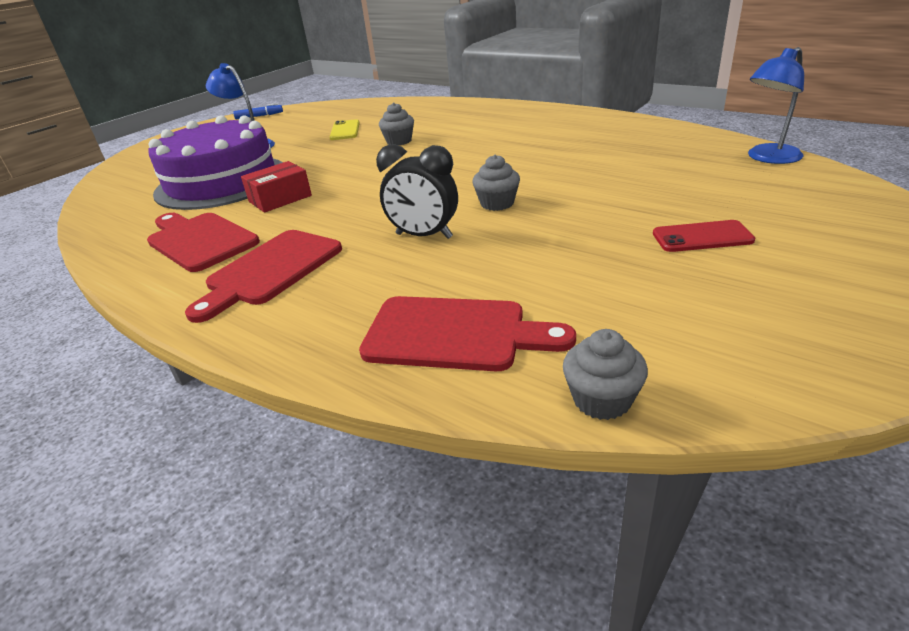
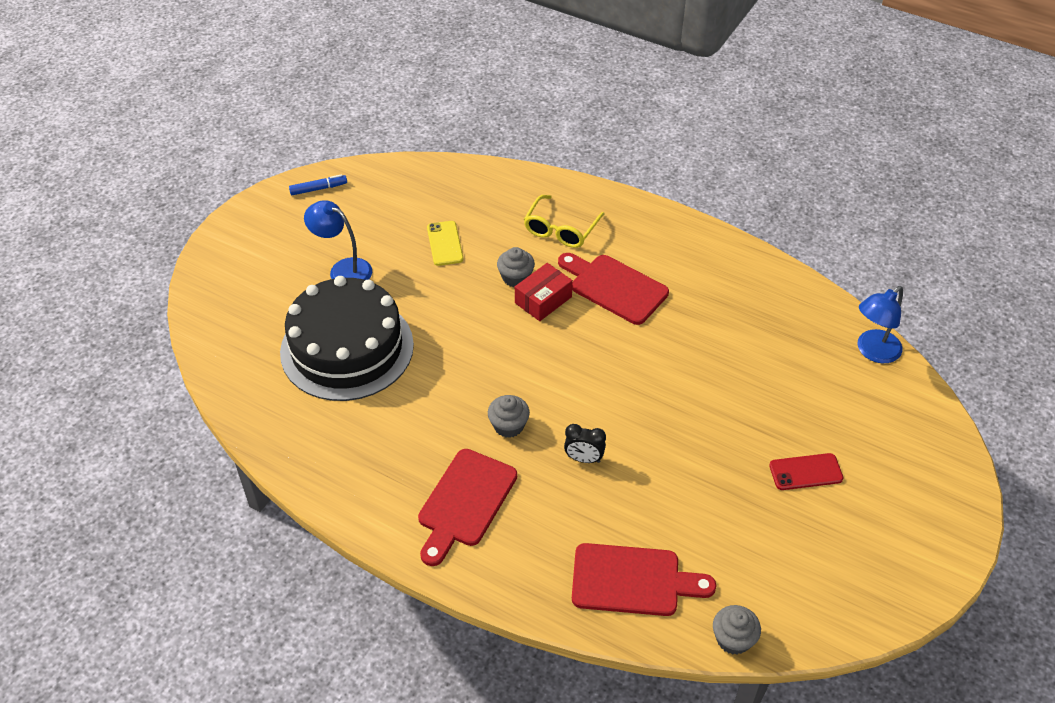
camera: 10 degrees left, 15 degrees up
red cutting board [147,213,260,272] -> red cutting board moved to [558,253,669,325]
purple cake [148,115,283,210] -> black cake [280,276,414,401]
red box [241,161,312,213] -> red box moved to [515,263,573,321]
black clock [376,144,458,239] -> black clock [564,424,606,463], size x0.64
grey cupcake [472,155,520,211] -> grey cupcake moved to [488,395,530,438]
none -> yellow glasses [524,195,604,248]

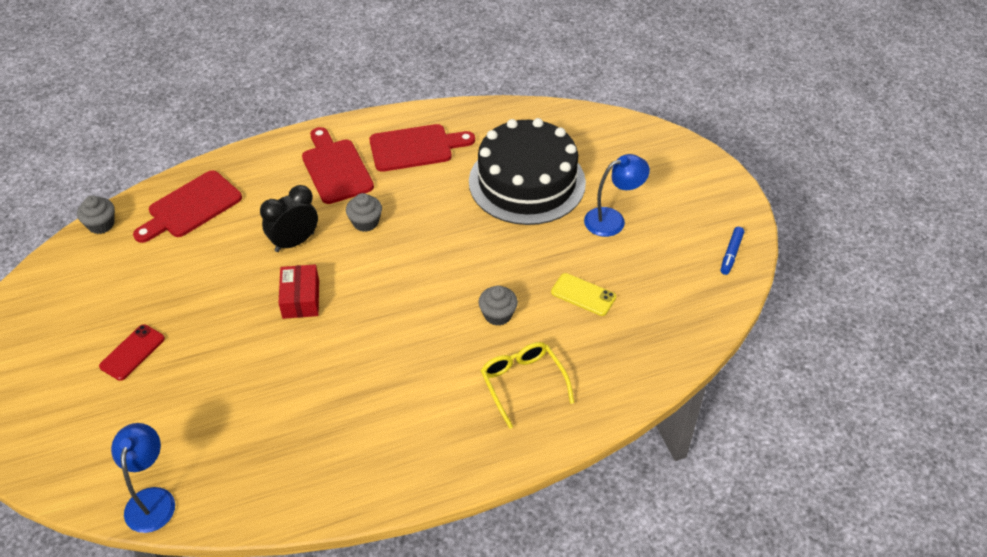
camera: 130 degrees right, 0 degrees up
red box [515,263,573,321] -> red box moved to [279,264,319,319]
red cutting board [558,253,669,325] -> red cutting board moved to [369,124,475,172]
black clock [564,424,606,463] -> black clock [260,185,318,252], size x1.56

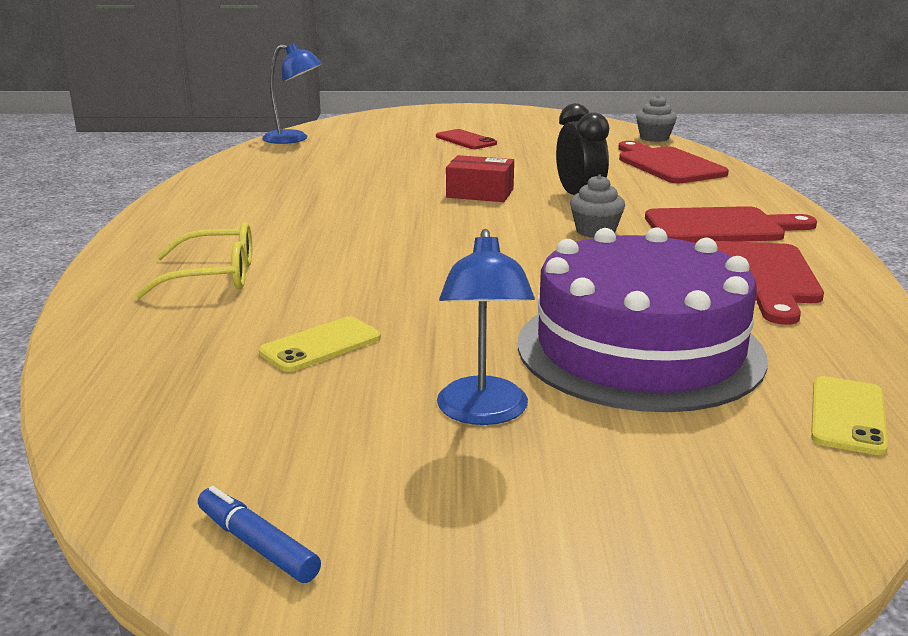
camera: 110 degrees right, 25 degrees down
black cake [469,118,586,225] -> purple cake [518,227,768,412]
grey cupcake [478,285,518,326] -> none
none -> yellow phone [811,376,888,455]

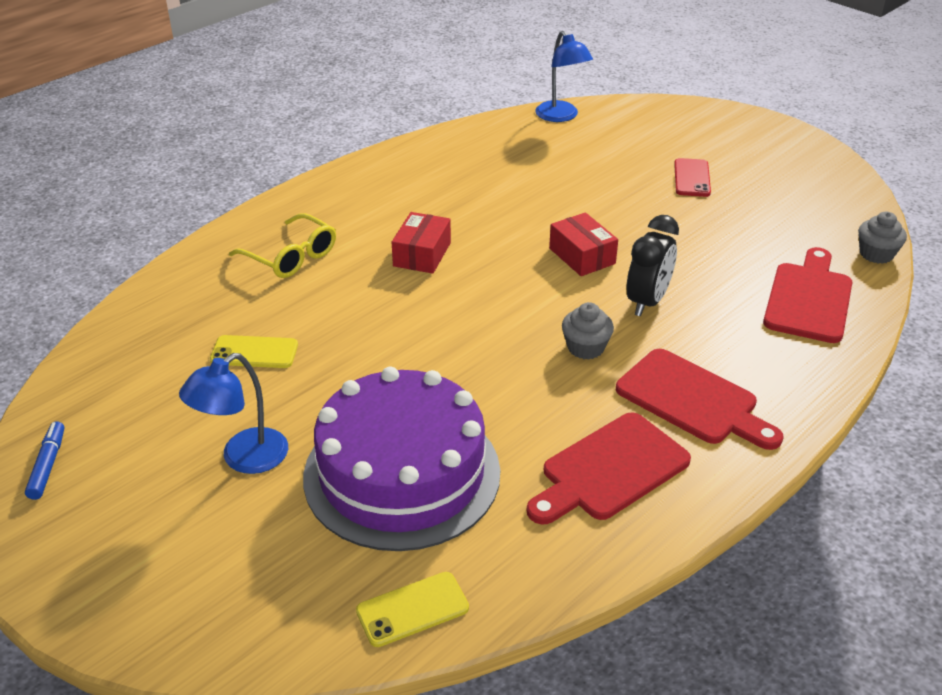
camera: 45 degrees right, 15 degrees up
none -> red box [392,212,451,274]

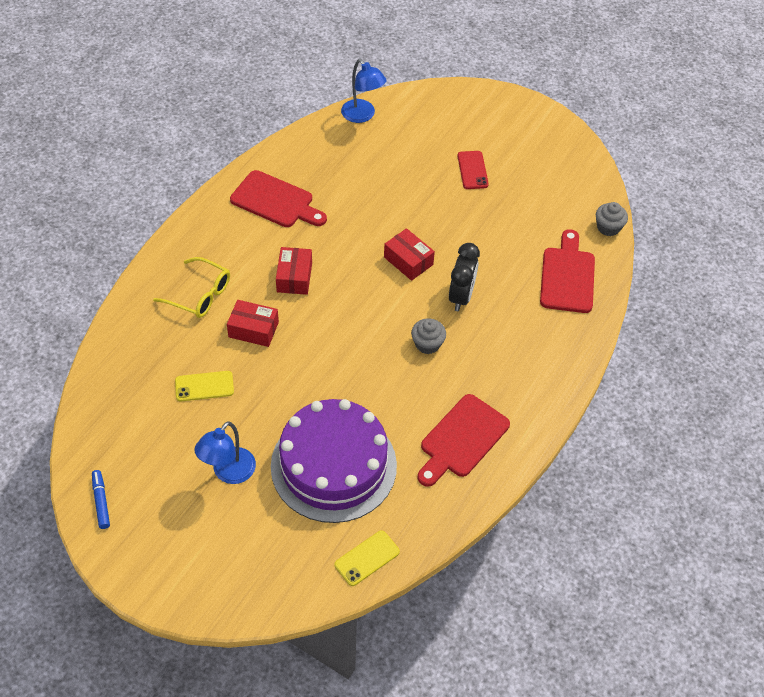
camera: 15 degrees left, 15 degrees up
red cutting board [616,349,784,450] -> red cutting board moved to [230,170,327,227]
none -> red box [227,300,279,347]

